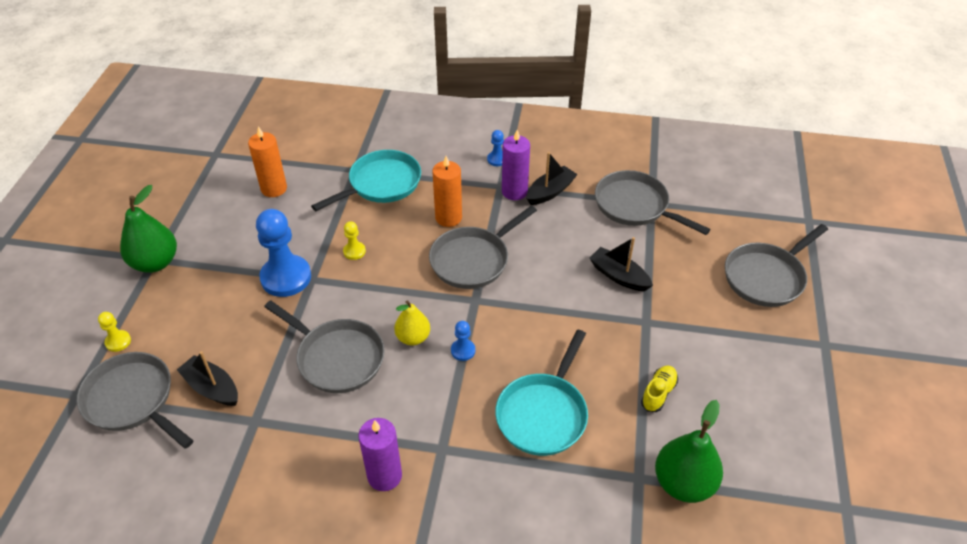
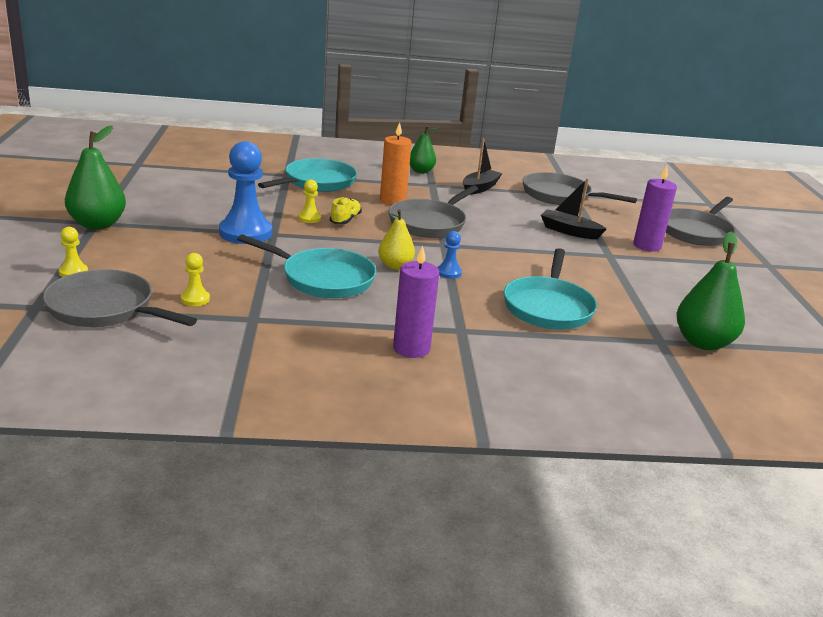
camera: 15 degrees left, 20 degrees down
black boat [177,351,238,406] -> yellow pawn [181,253,210,306]
orange candle [248,126,287,197] -> none
grey pan [264,300,385,393] -> turquoise pan [237,234,376,298]
blue pawn [487,130,504,166] -> green pear [410,126,438,173]
purple candle [502,130,530,200] -> purple candle moved to [633,166,677,252]
yellow shoe [641,365,678,412] -> yellow shoe moved to [330,197,362,224]

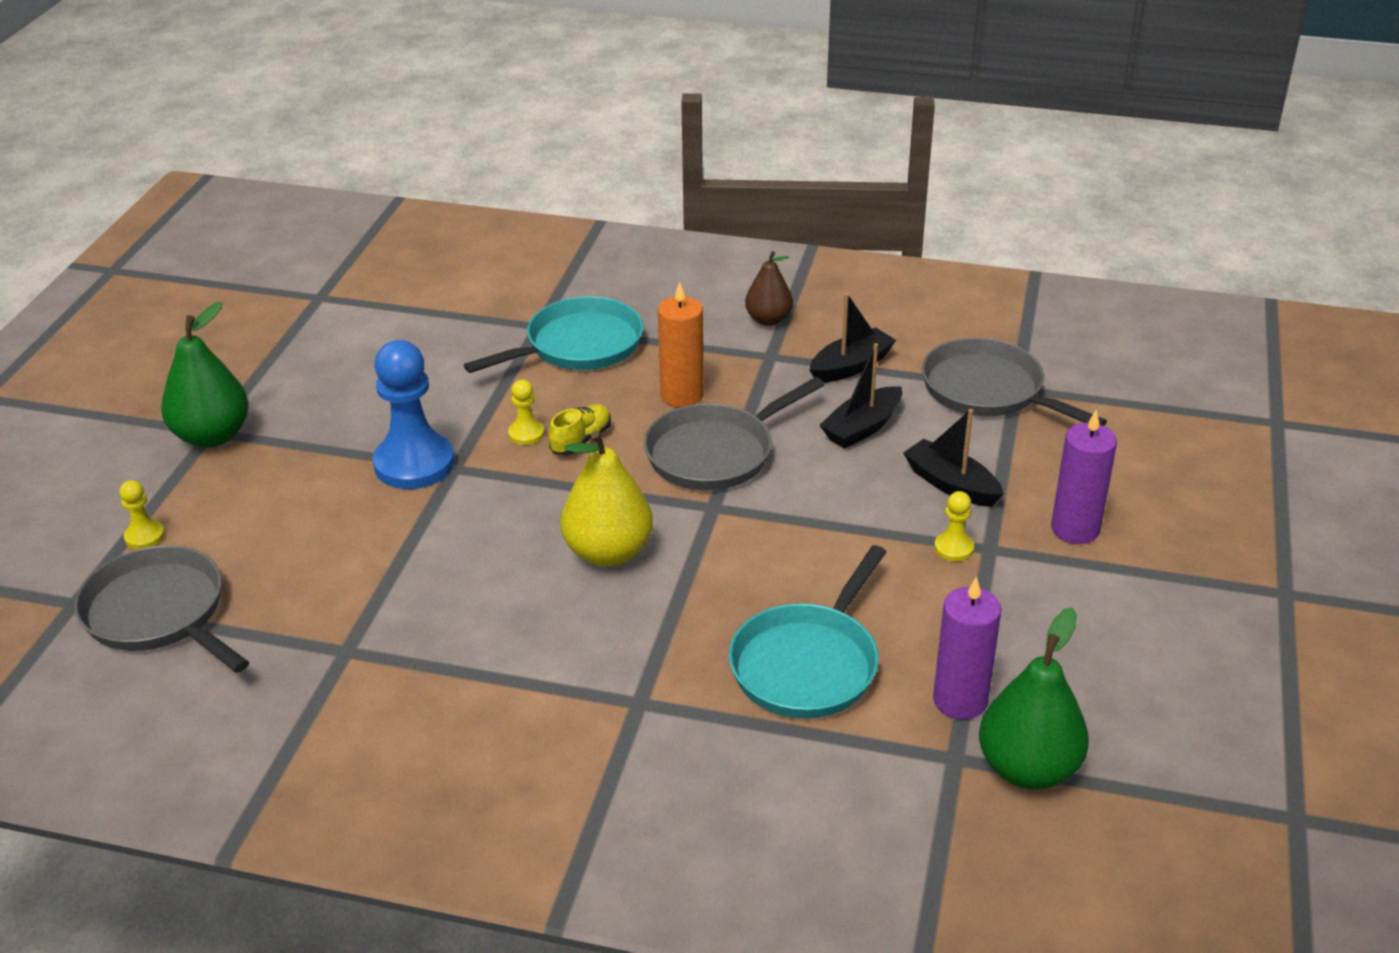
camera: 20 degrees right, 10 degrees up
yellow pawn [181,253,210,306] -> yellow pawn moved to [934,491,974,562]
turquoise pan [237,234,376,298] -> none
yellow pear [378,210,415,270] -> yellow pear [561,431,653,567], size x1.59
purple candle [393,245,439,358] -> purple candle moved to [933,576,1002,720]
green pear [410,126,438,173] -> brown pear [745,251,793,326]
blue pawn [437,231,462,279] -> none
grey pan [666,197,735,246] -> none
none -> black boat [819,343,902,448]

